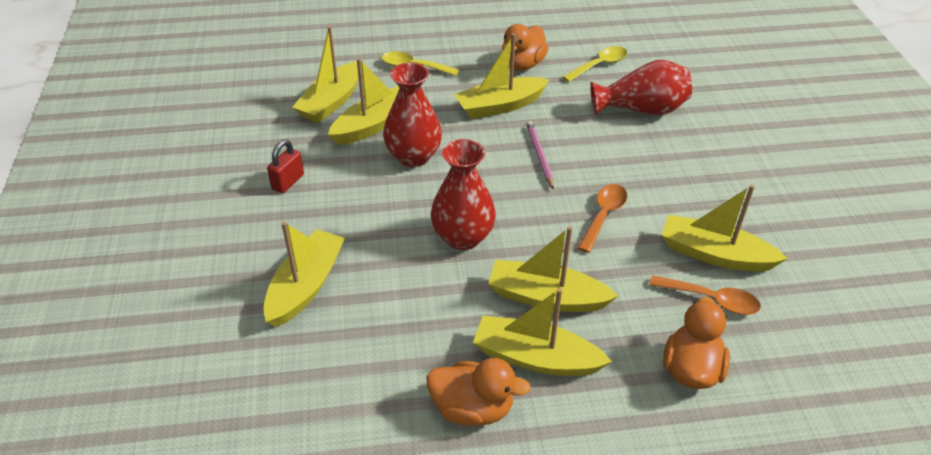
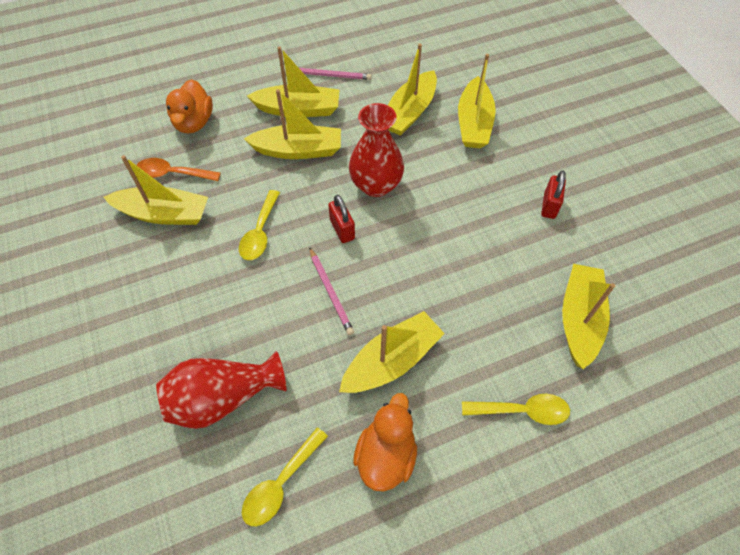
camera: 165 degrees right, 15 degrees up
yellow boat [328,58,400,145] -> yellow boat moved to [388,43,437,136]
red vase [383,63,442,167] -> none
orange duck [427,358,531,426] -> pink pencil [299,68,372,80]
orange spoon [577,184,627,253] -> yellow spoon [239,190,280,260]
none -> red padlock [328,195,355,243]

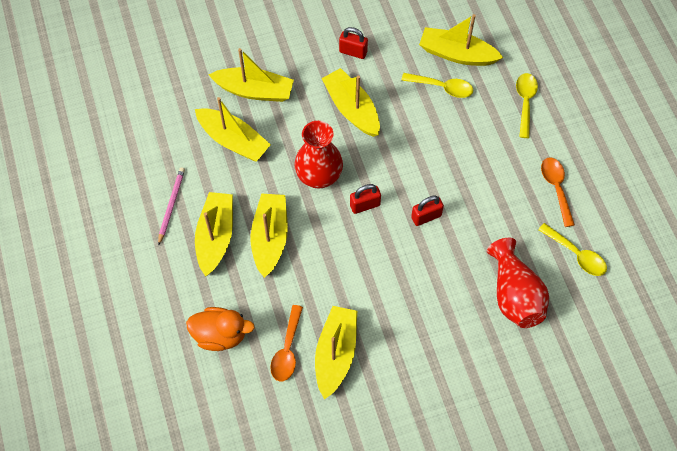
camera: 85 degrees left, 5 degrees up
yellow spoon [239,190,280,260] -> yellow spoon moved to [401,73,473,98]
pink pencil [309,247,354,335] -> red padlock [411,195,444,226]
yellow boat [339,311,445,393] -> yellow boat moved to [321,68,380,137]
orange duck [353,393,417,492] -> orange spoon [541,158,575,227]

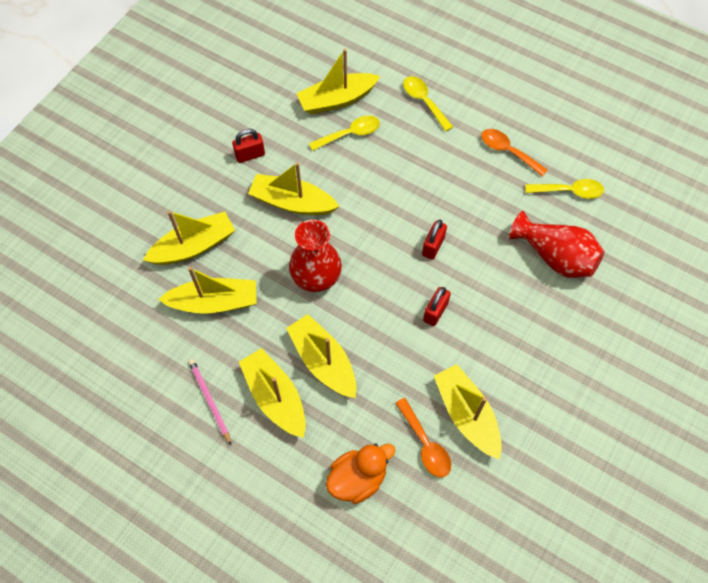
camera: 40 degrees left, 0 degrees up
red padlock [350,184,381,214] -> red padlock moved to [423,287,451,326]

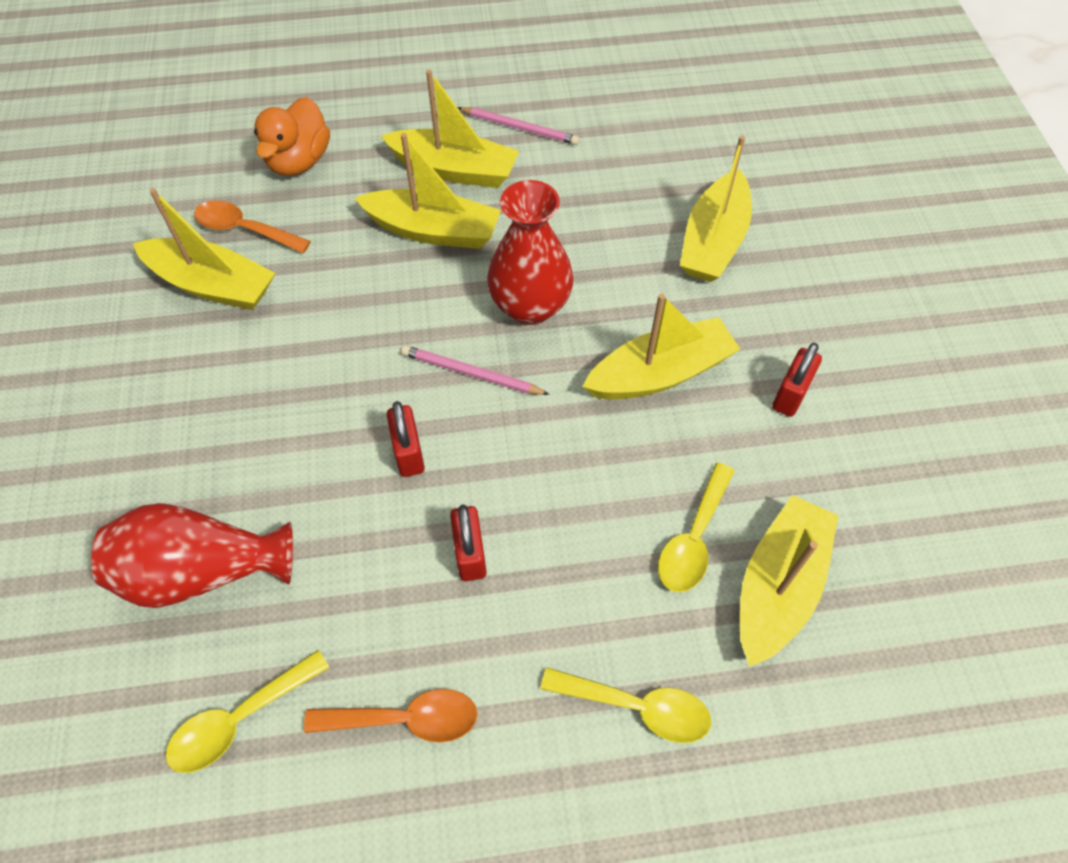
camera: 140 degrees right, 5 degrees down
yellow boat [158,267,257,314] -> none
red padlock [423,287,451,326] -> red padlock moved to [450,505,487,581]
none -> pink pencil [401,345,550,395]

